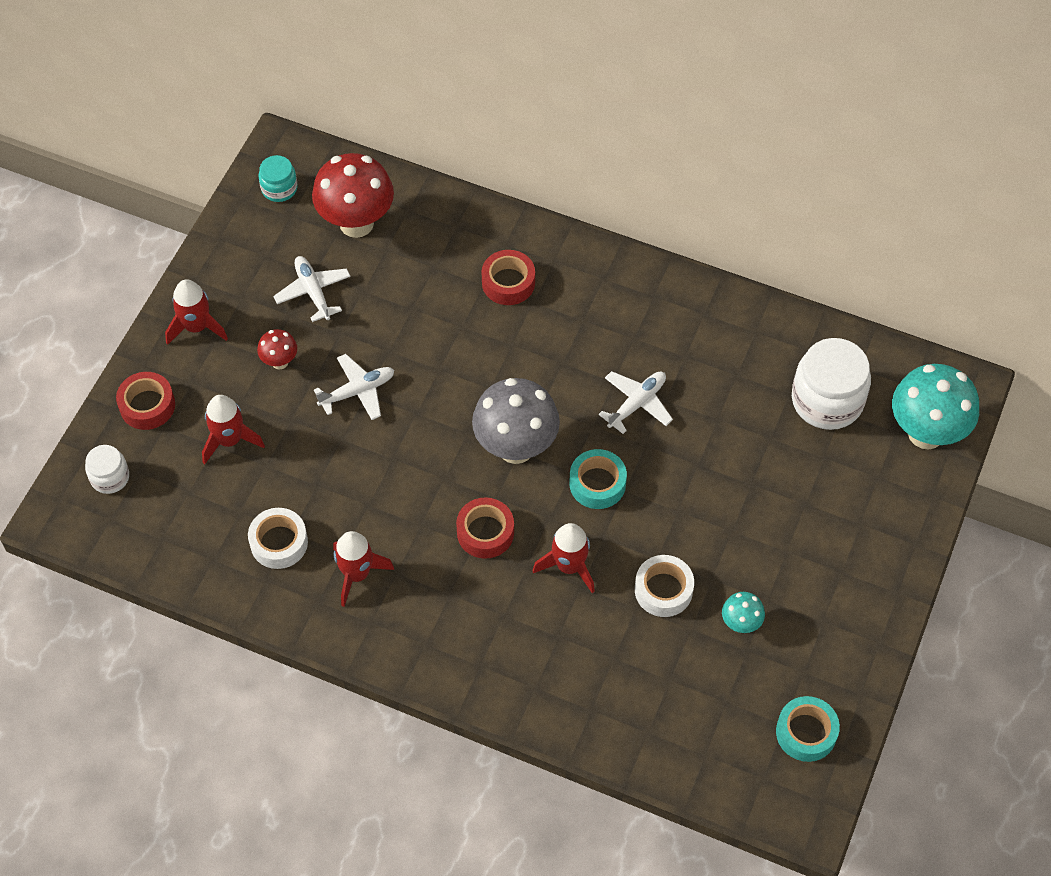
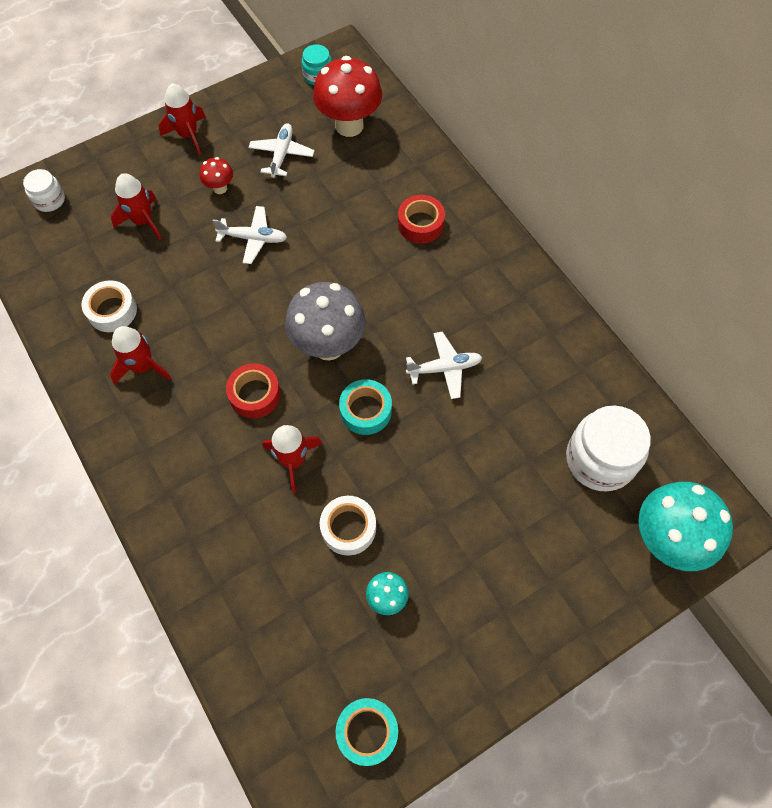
camera: 35 degrees right, 5 degrees up
red tape [116,372,175,430] -> none

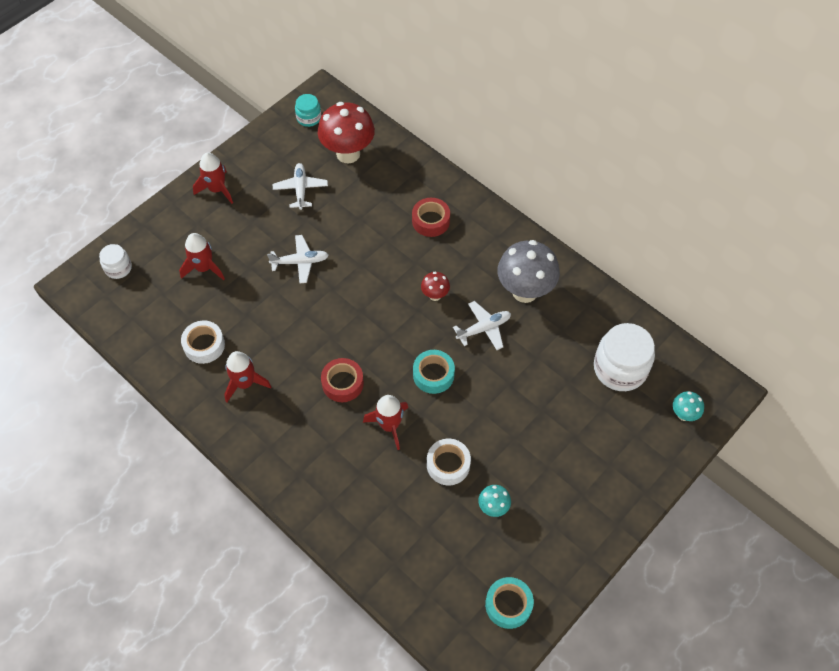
camera: 15 degrees left, 5 degrees down
red mushroom [200,157,233,194] -> red mushroom moved to [421,272,450,301]
grey mushroom [285,282,366,360] -> grey mushroom moved to [497,240,560,303]
turquoise mushroom [638,482,733,571] -> turquoise mushroom [673,391,704,421], size x0.48

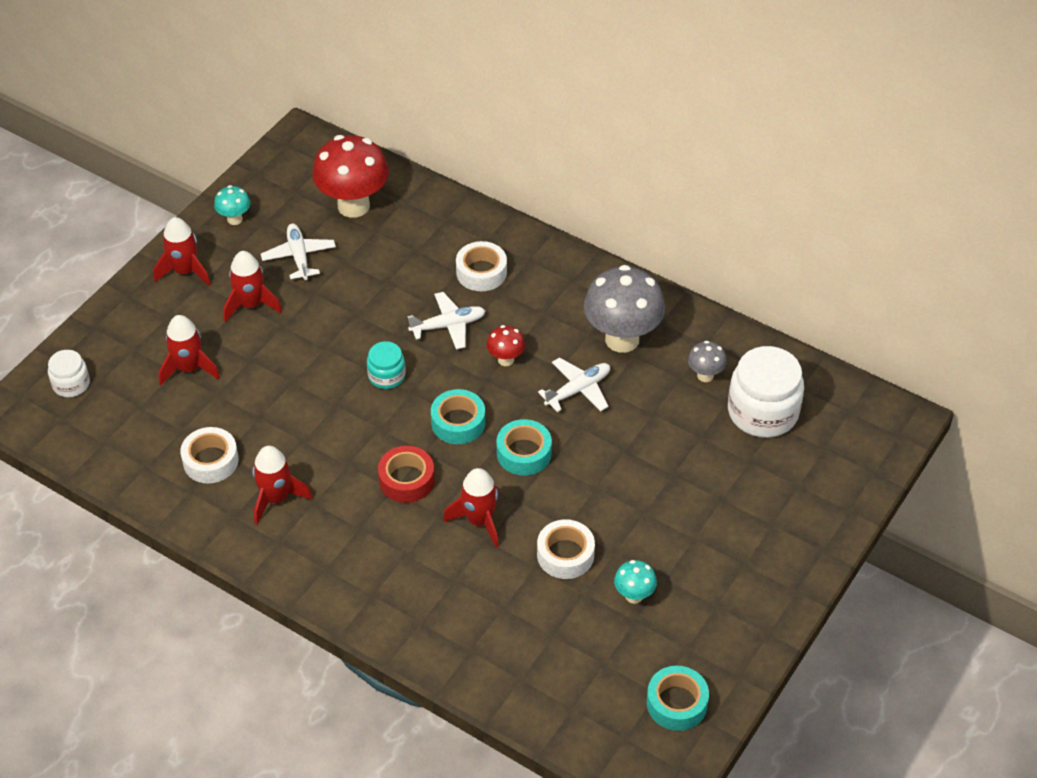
camera: 10 degrees left, 10 degrees down
white plane [267,235,329,284] -> white plane moved to [408,292,485,350]
turquoise jar [295,94,321,127] -> turquoise jar moved to [367,341,406,389]
red tape [412,198,450,237] -> white tape [456,241,507,291]
turquoise mushroom [673,391,704,421] -> turquoise mushroom moved to [214,185,251,225]
none -> red rocket [223,251,282,322]
none -> turquoise tape [431,389,485,444]
none -> grey mushroom [688,341,727,382]

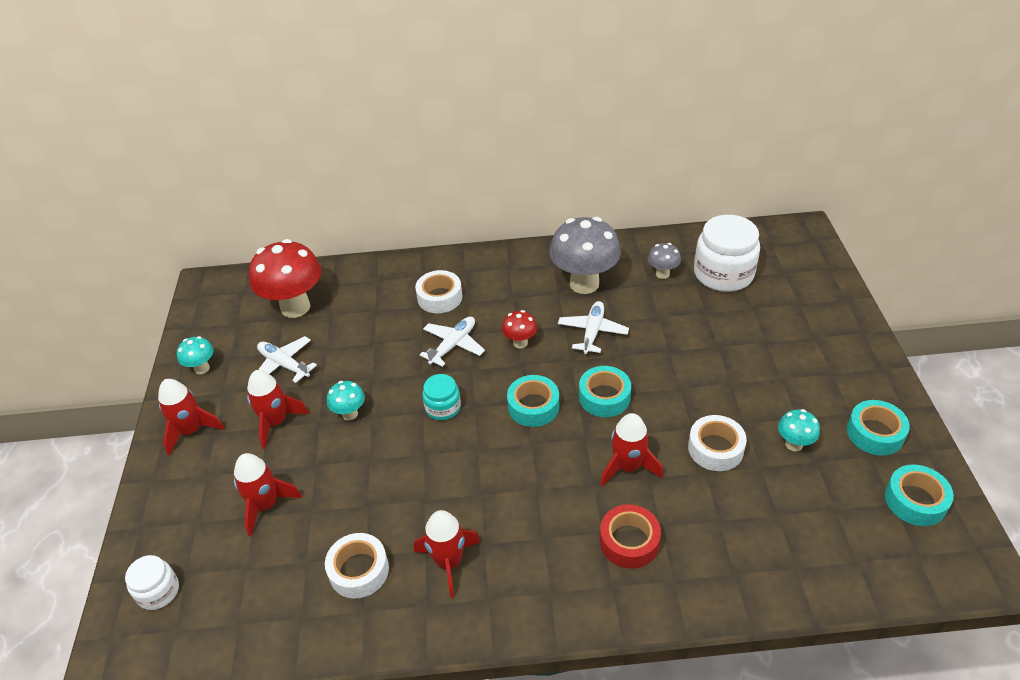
camera: 35 degrees left, 5 degrees down
red tape [378,446,435,503] -> red tape moved to [600,504,661,568]
none -> turquoise mushroom [327,381,365,420]
none -> turquoise tape [847,400,910,456]

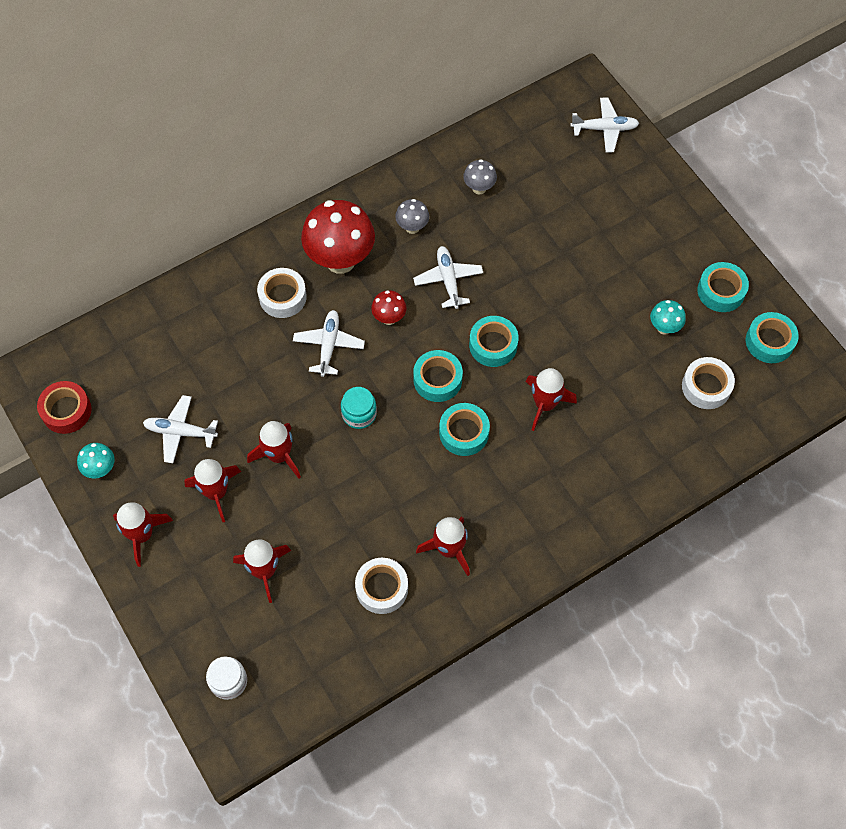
camera: 30 degrees left, 20 degrees up
red mushroom [249,239,321,318] -> red mushroom moved to [301,200,375,274]
turquoise mushroom [327,381,365,420] -> red rocket [247,421,301,479]
grey mushroom [549,217,621,294] -> grey mushroom [395,199,429,234], size x0.48
red tape [600,504,661,568] -> red tape moved to [37,381,92,434]
white tape [688,415,747,471] -> white tape moved to [682,357,735,409]
white jar [694,215,760,292] -> none
none -> turquoise tape [439,403,490,456]
none -> white plane [570,98,639,153]

